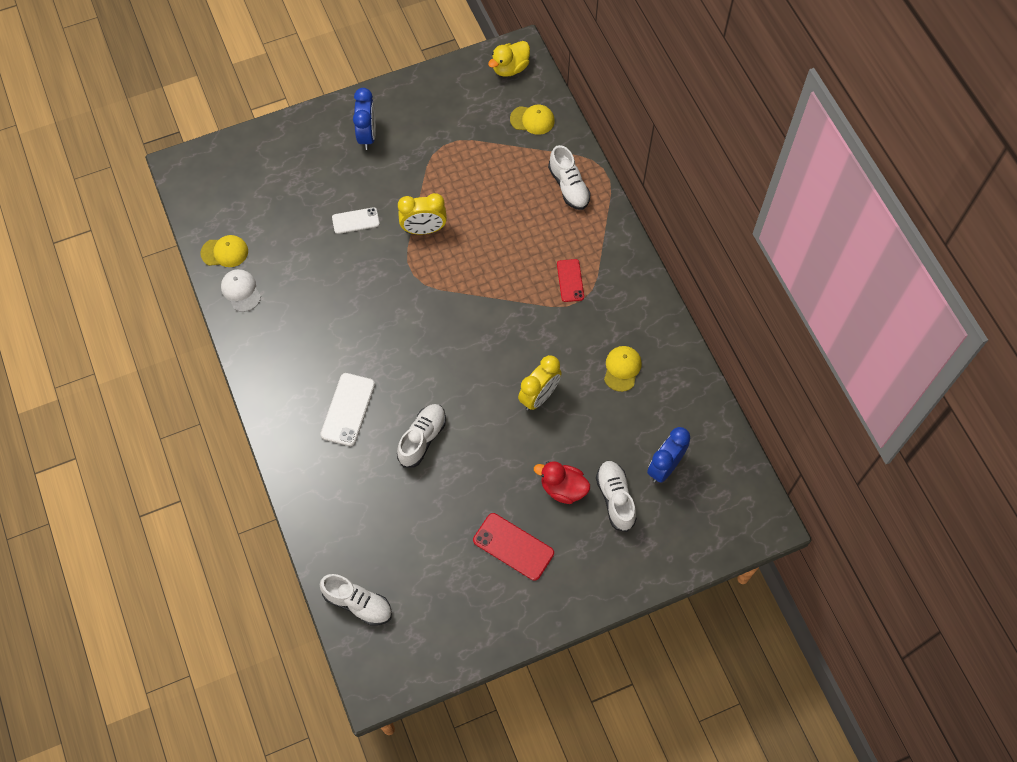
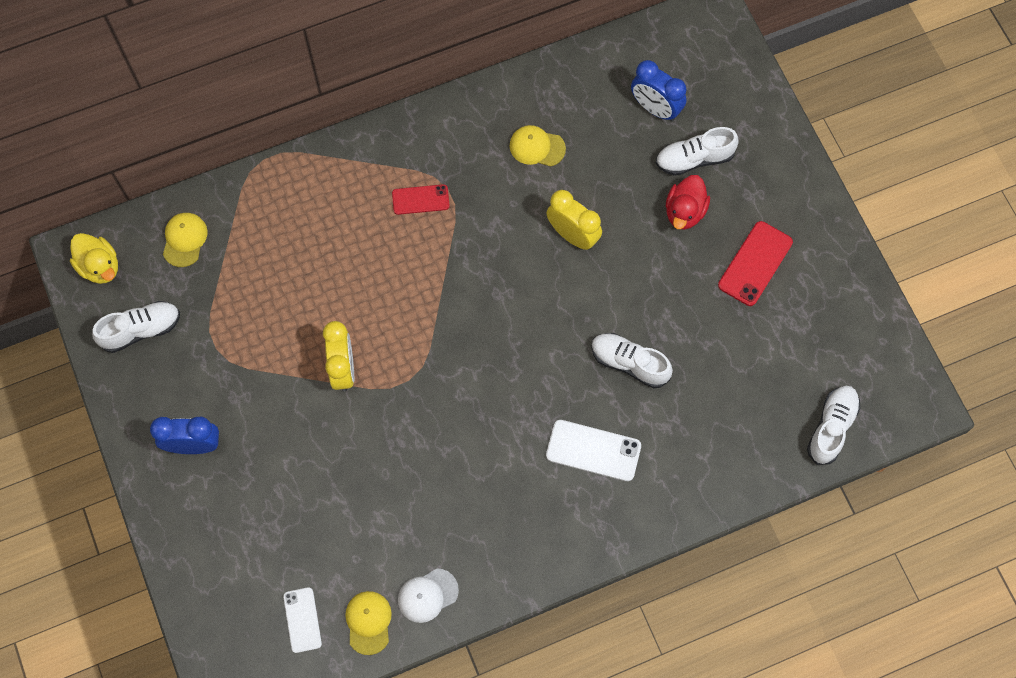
camera: 90 degrees left, 5 degrees up
white phone [332,207,380,234] -> white phone moved to [283,587,322,653]
white shoe [548,145,591,210] -> white shoe moved to [92,301,180,353]

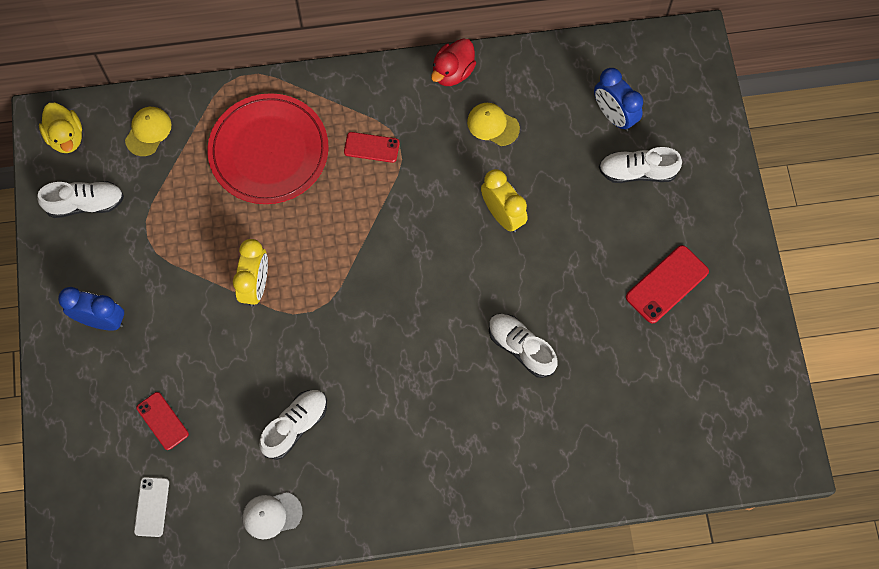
camera: 15 degrees right, 0 degrees up
yellow cap [345,591,392,655] -> none
white phone [546,420,641,481] -> none
red duck [666,175,710,230] -> red duck moved to [431,38,476,86]
white shoe [807,386,861,465] -> white shoe moved to [259,390,327,460]
none -> red phone [137,392,189,450]
none -> red plate [207,93,329,204]

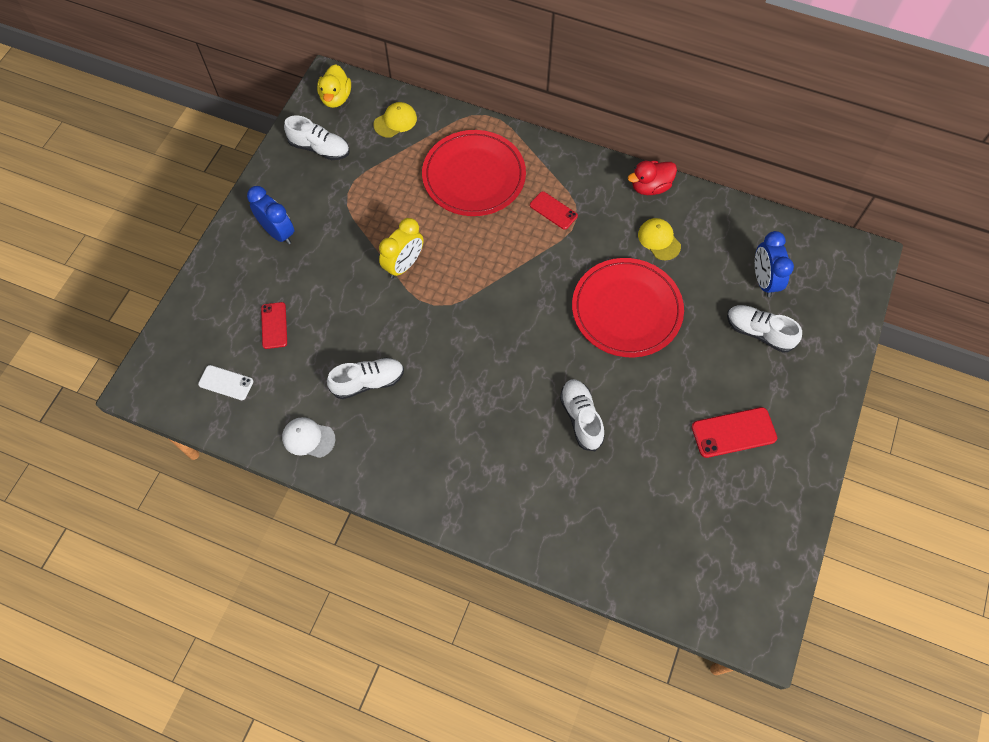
camera: 30 degrees right, 5 degrees down
white phone [134,477,169,537] -> white phone turned 75 degrees clockwise [198,365,253,400]
yellow clock [481,169,528,232] -> red plate [572,258,684,357]

